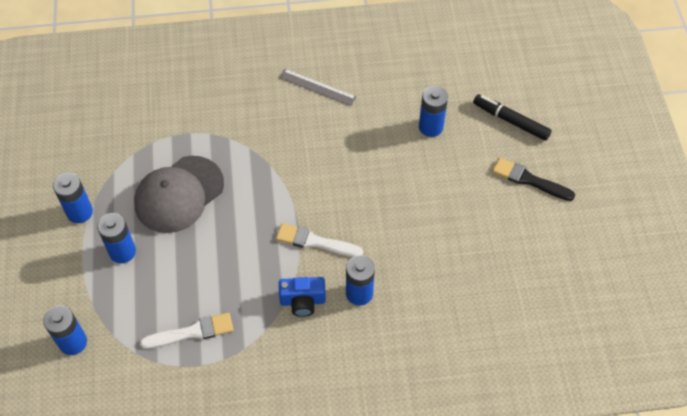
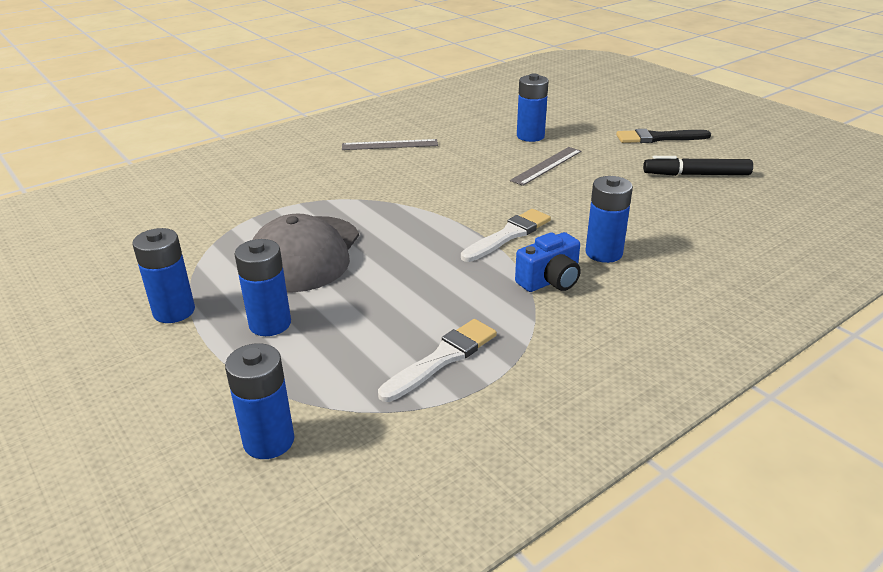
camera: 30 degrees left, 25 degrees down
white brush [276,223,363,257] -> white brush turned 150 degrees clockwise [461,209,551,262]
black marker [473,94,552,141] -> black marker moved to [643,156,753,176]
none -> grey ruler [510,147,581,186]

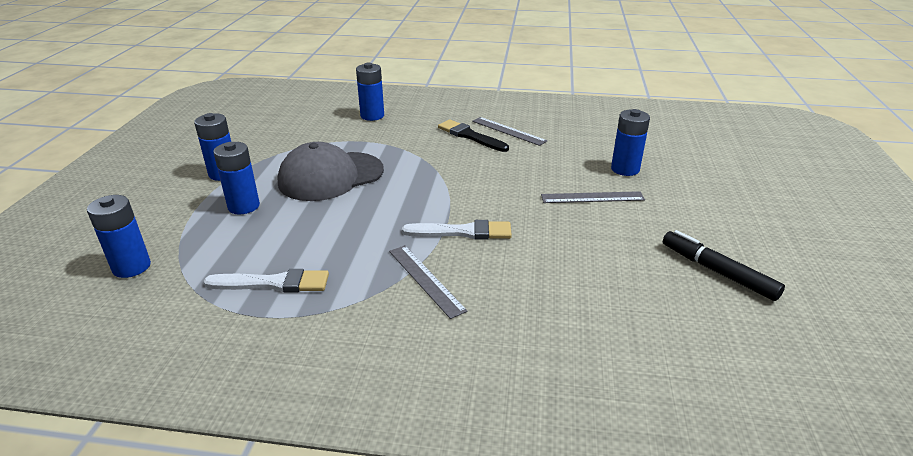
camera: 45 degrees right, 0 degrees up
blue camera [515,232,581,292] -> grey ruler [389,245,468,319]
blue battery [586,176,633,263] -> blue battery moved to [356,63,384,121]
black brush [616,129,711,143] -> black brush moved to [438,120,509,152]

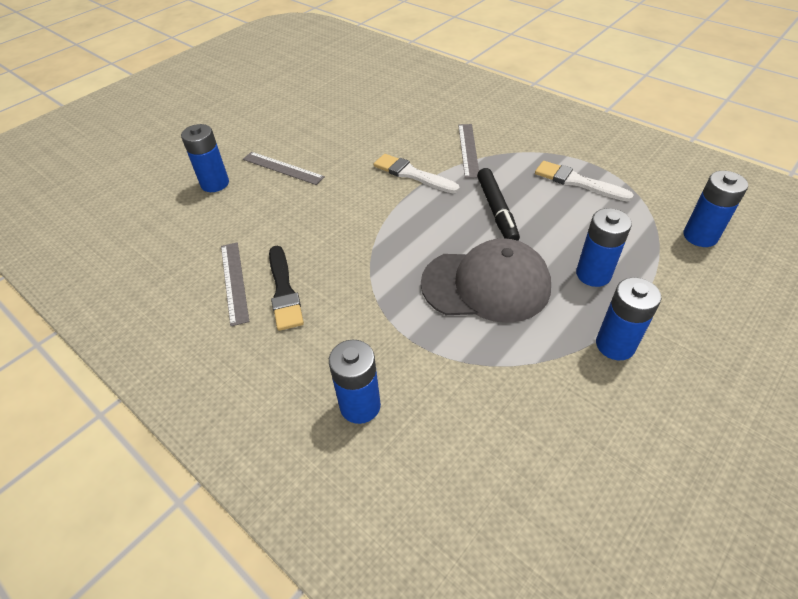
camera: 145 degrees left, 15 degrees up
black marker [663,230,785,301] -> black marker moved to [477,168,520,241]

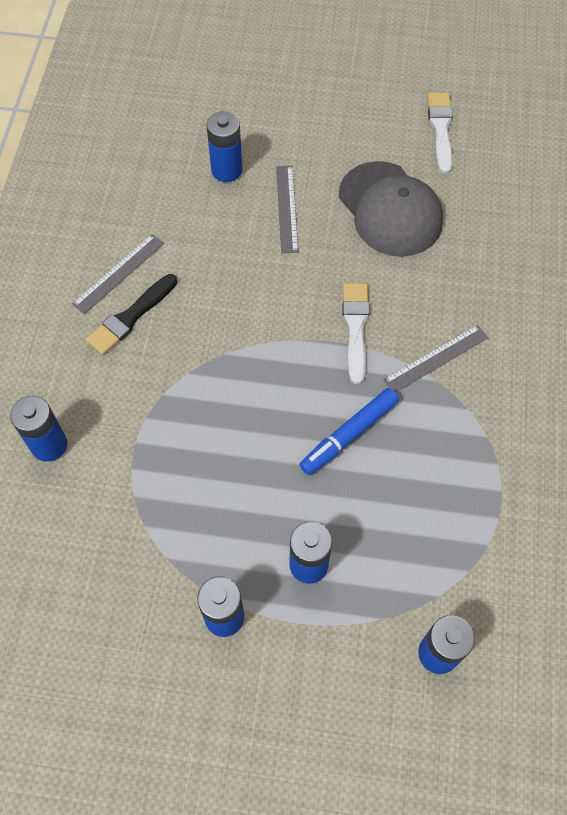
camera: 55 degrees right, 15 degrees up
grey cap [421,238,551,323] -> grey cap moved to [339,161,443,257]
black marker [477,168,520,241] -> blue marker [299,388,399,475]
white brush [535,161,634,202] -> white brush moved to [427,92,453,174]

